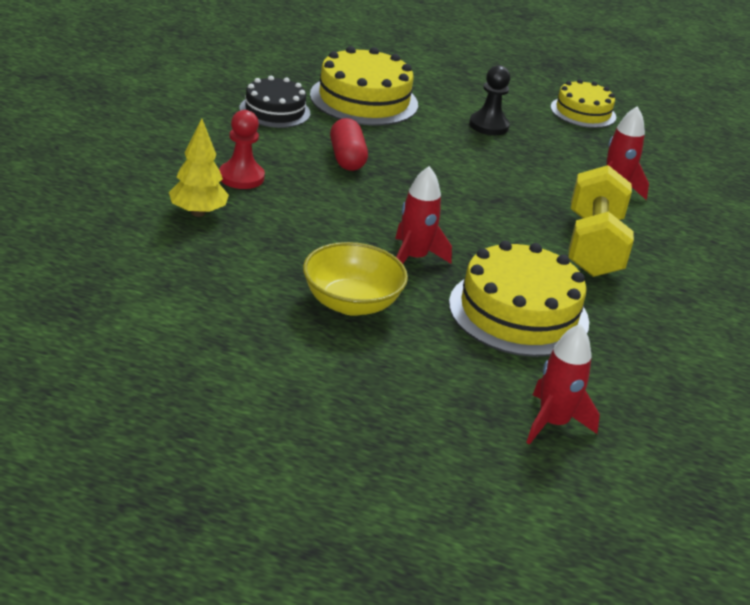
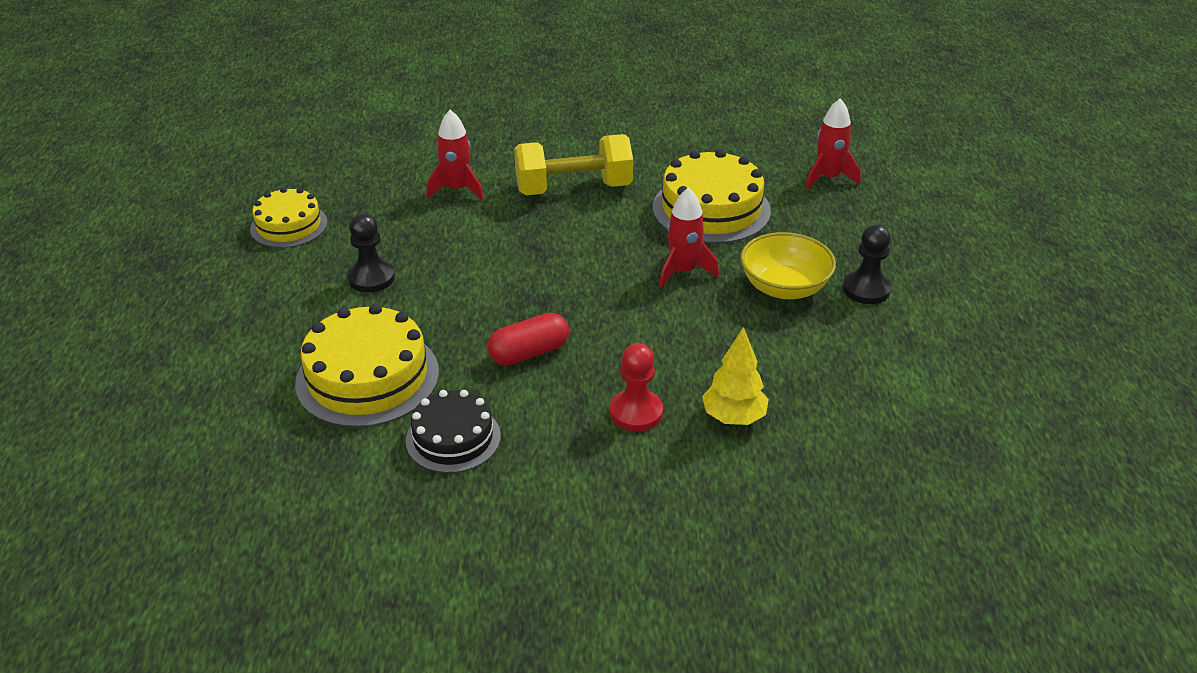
camera: 105 degrees left, 5 degrees up
none -> black pawn [843,225,891,304]

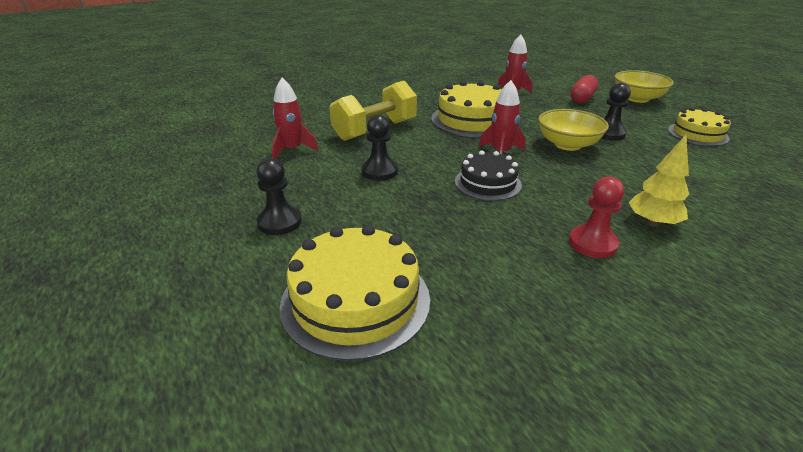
camera: 30 degrees left, 5 degrees down
yellow cake [250,187,328,248] -> yellow cake moved to [668,108,731,146]
black cake [406,390,501,473] -> black cake moved to [455,151,522,201]
red capsule [488,313,569,365] -> red capsule moved to [570,75,598,103]
none -> black pawn [361,114,398,181]
none -> yellow bowl [614,70,674,103]

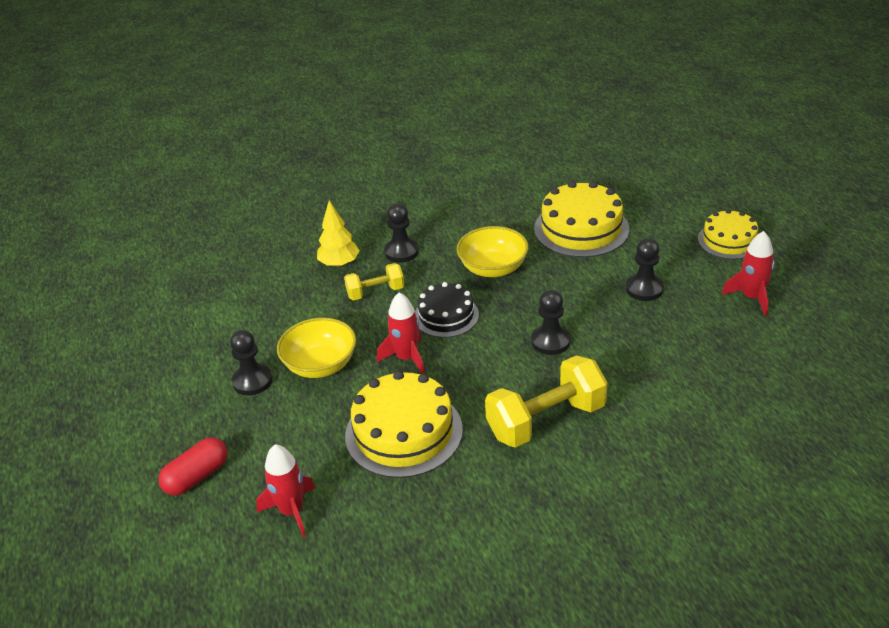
camera: 165 degrees left, 5 degrees up
red rocket [272,78,319,159] -> red rocket moved to [722,231,775,316]
red pawn [569,176,624,258] -> black pawn [384,204,419,262]
yellow bowl [614,70,674,103] -> yellow bowl moved to [457,226,528,277]
yellow cake [668,108,731,146] -> yellow cake moved to [698,209,758,259]
none -> yellow dumbbell [344,263,405,301]

